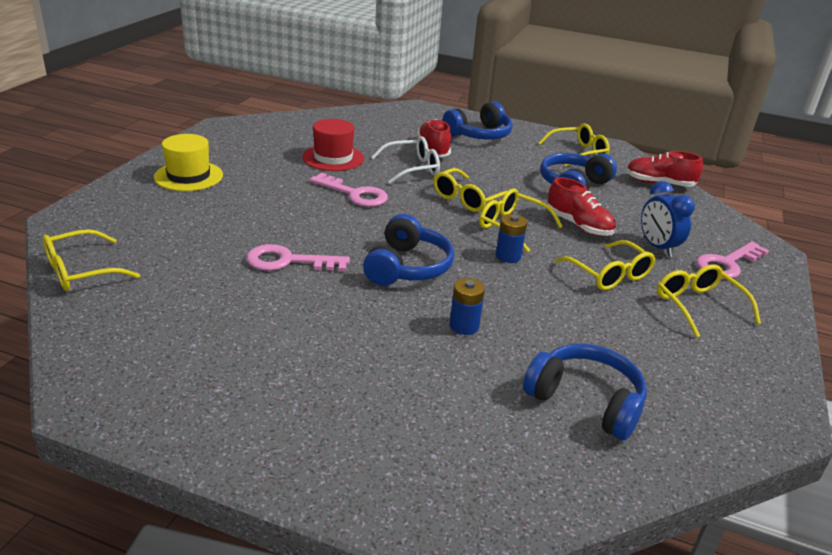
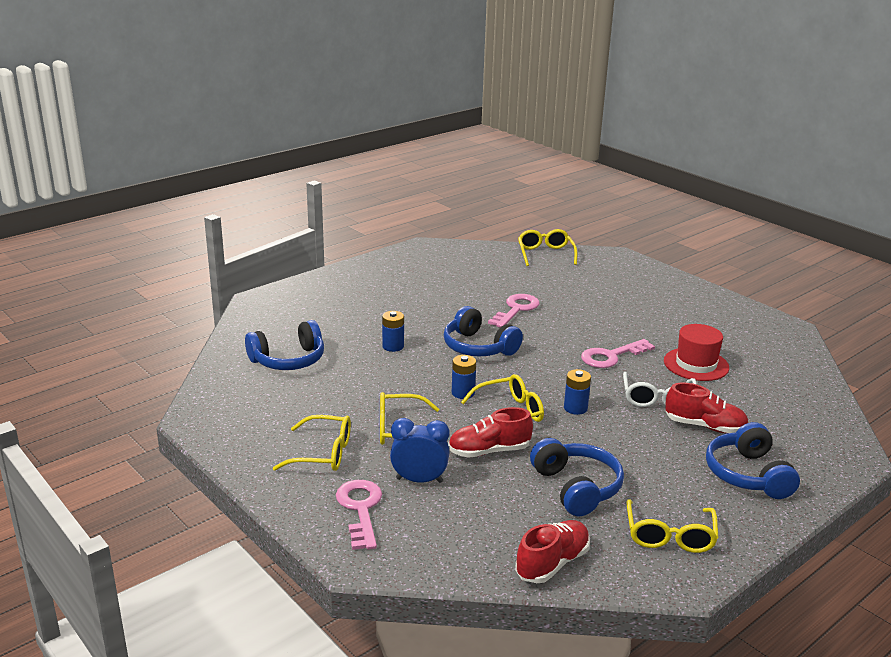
camera: 120 degrees right, 5 degrees down
yellow hat [154,134,223,191] -> none
yellow glasses [433,168,507,212] -> blue battery [564,369,591,415]

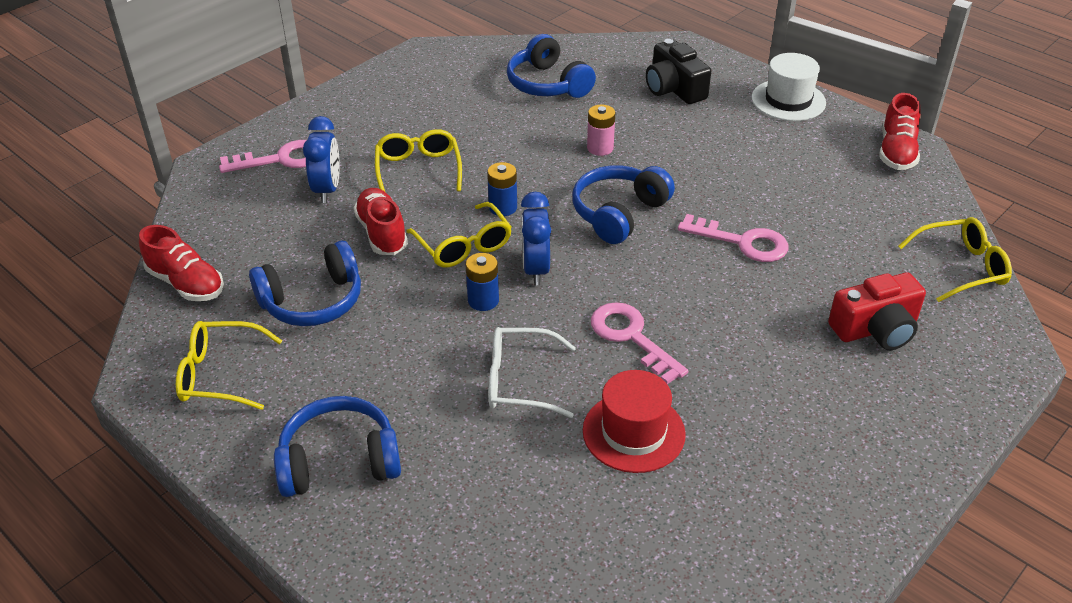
camera: 85 degrees right, 15 degrees up
yellow glasses [273,415,351,471] -> none
blue battery [382,311,404,352] -> pink battery [587,104,615,156]
red shoe [665,383,748,433] -> red shoe moved to [879,93,921,170]
none -> blue clock [521,192,551,285]
none -> black camera [646,39,711,104]
none -> white hat [752,53,826,121]
none -> red camera [828,272,926,350]

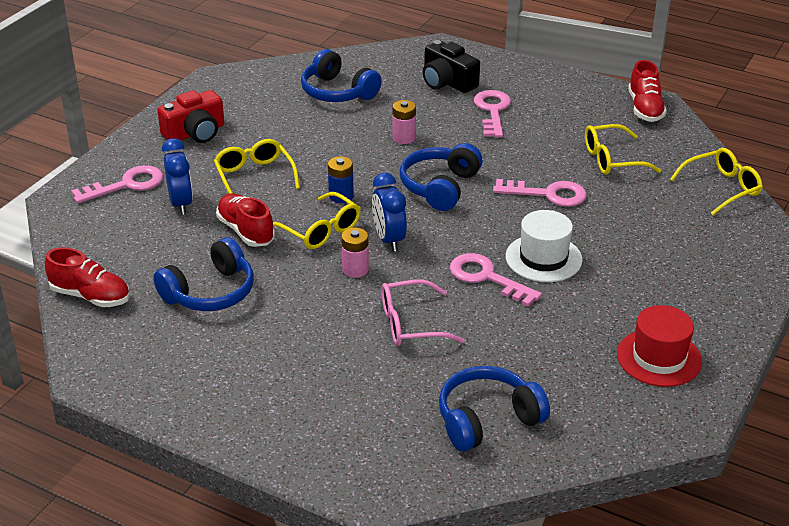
camera: 15 degrees left, 5 degrees down
yellow glasses [176,321,282,410] -> yellow glasses moved to [585,124,661,175]
blue headphones [274,396,401,497] -> blue headphones moved to [439,366,550,452]
blue battery [466,253,499,311] -> pink battery [341,228,369,278]
white glasses [489,327,576,418] -> pink glasses [381,280,465,346]
red hat [583,370,686,473] -> red hat moved to [617,305,702,387]
white hat [752,53,826,121] -> white hat moved to [506,210,582,282]
red camera [828,272,926,350] -> red camera moved to [157,90,224,143]
none -> pink key [474,90,511,137]

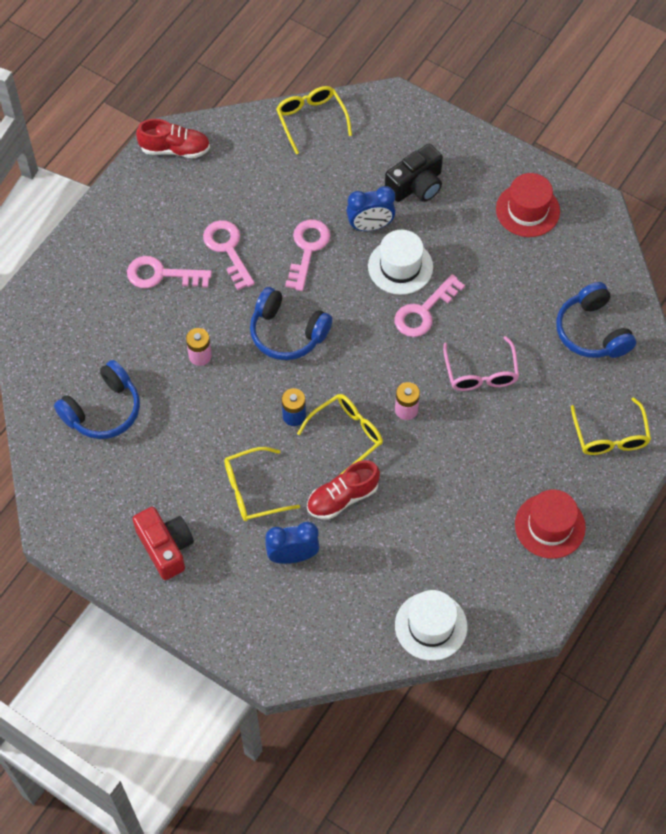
camera: 85 degrees left, 25 degrees up
red shoe [45,247,130,307] -> white hat [395,590,467,661]
pink key [71,165,163,203] -> pink key moved to [203,220,255,290]
blue headphones [153,237,254,311] -> none
blue clock [372,172,407,251] -> blue clock moved to [346,186,396,231]
black camera [423,40,480,93] -> black camera moved to [385,144,443,202]
yellow glasses [585,124,661,175] -> yellow glasses moved to [571,397,651,455]
none -> red hat [515,489,586,559]

